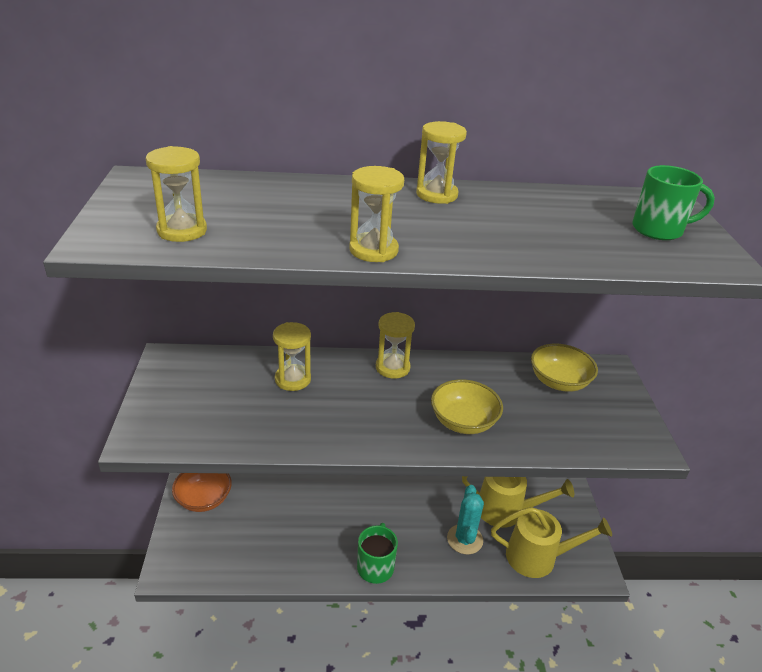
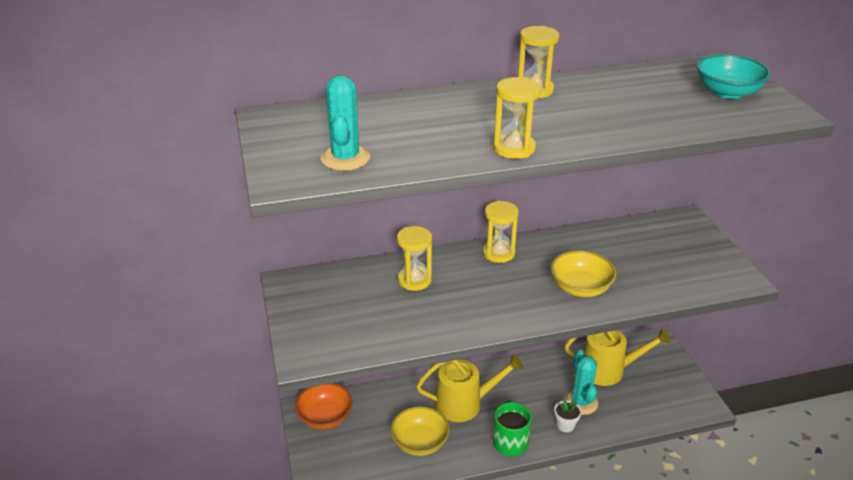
camera: 10 degrees left, 0 degrees up
yellow hourglass [146,146,207,242] -> turquoise cactus [321,75,370,171]
yellow watering can [491,507,612,578] -> yellow watering can moved to [416,354,524,422]
yellow bowl [531,344,598,392] -> yellow bowl moved to [390,406,450,456]
green mug [632,165,715,240] -> turquoise bowl [697,54,771,99]
none -> white flower pot [554,399,582,432]

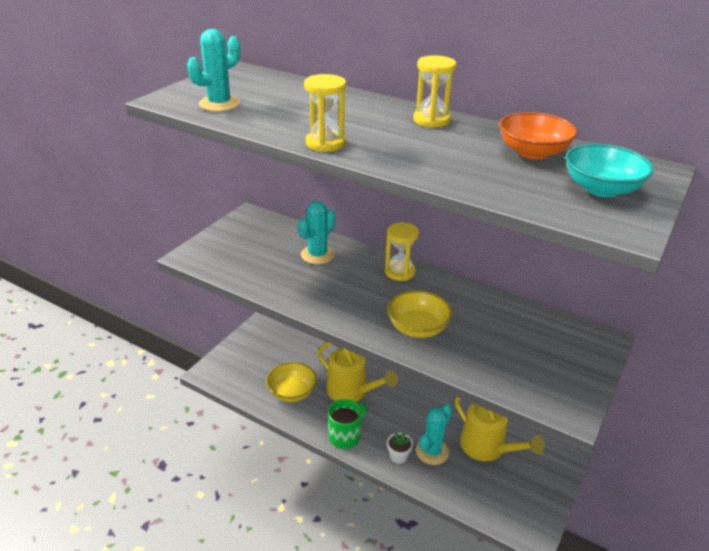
camera: 45 degrees right, 0 degrees up
orange bowl [295,383,353,429] -> orange bowl moved to [499,112,578,160]
yellow hourglass [397,226,432,291] -> turquoise cactus [298,201,335,264]

